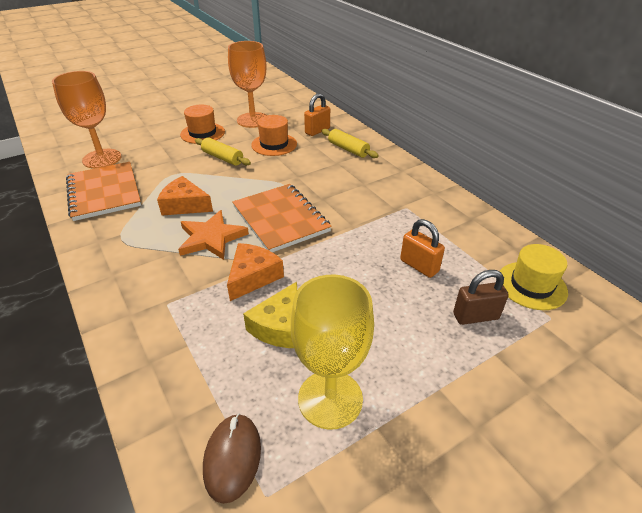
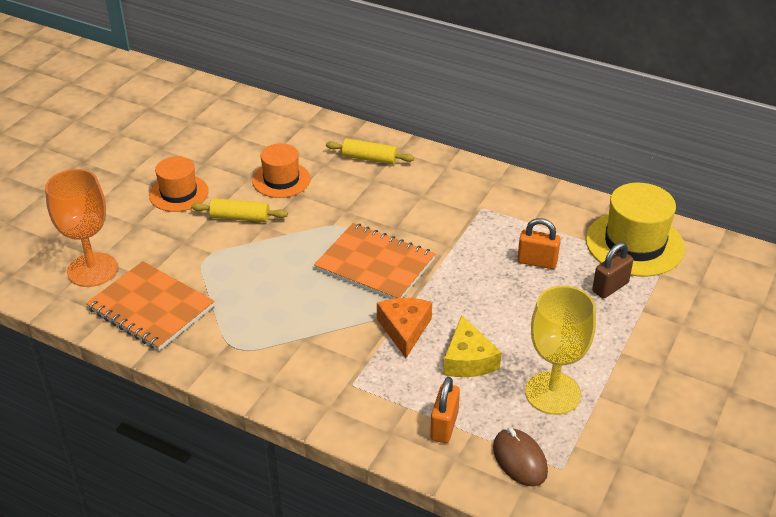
camera: 30 degrees left, 0 degrees up
orange cheese [157,176,213,215] -> none
orange star [178,210,249,260] -> none
orange goblet [228,41,267,128] -> none
orange padlock [304,93,330,136] -> orange padlock moved to [430,377,460,443]
yellow hat [499,244,568,310] -> yellow hat [586,183,685,277], size x1.57

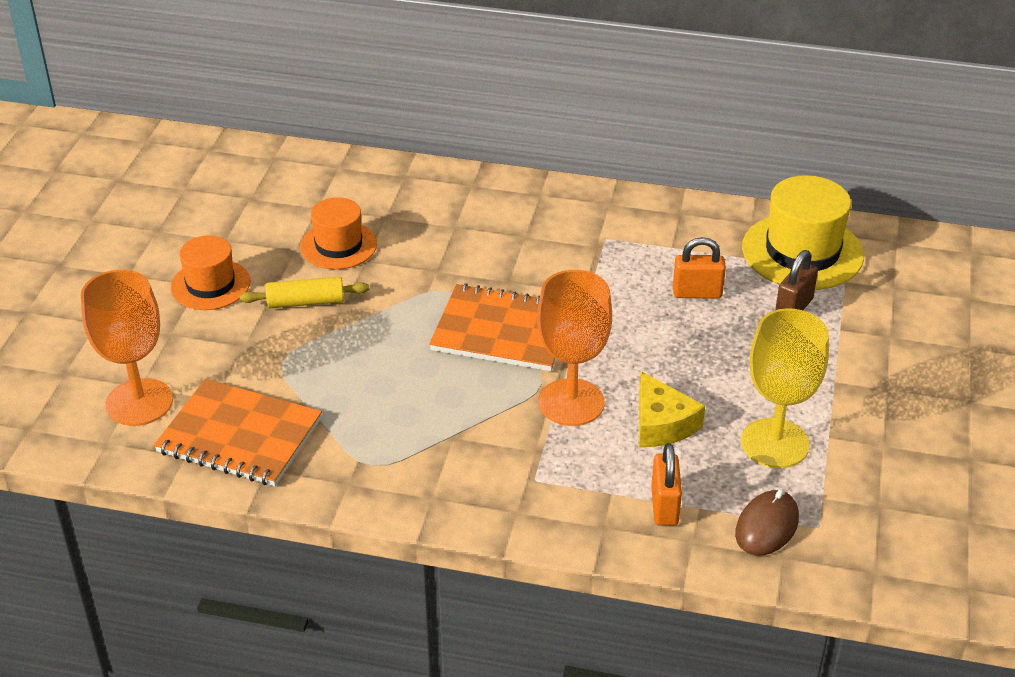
camera: 15 degrees left, 0 degrees up
yellow rolling pin [326,138,414,165] -> none
orange cheese [377,298,432,358] -> orange goblet [537,270,612,426]
brown mouse [493,428,548,486] -> brown mouse turned 75 degrees clockwise [735,489,799,556]

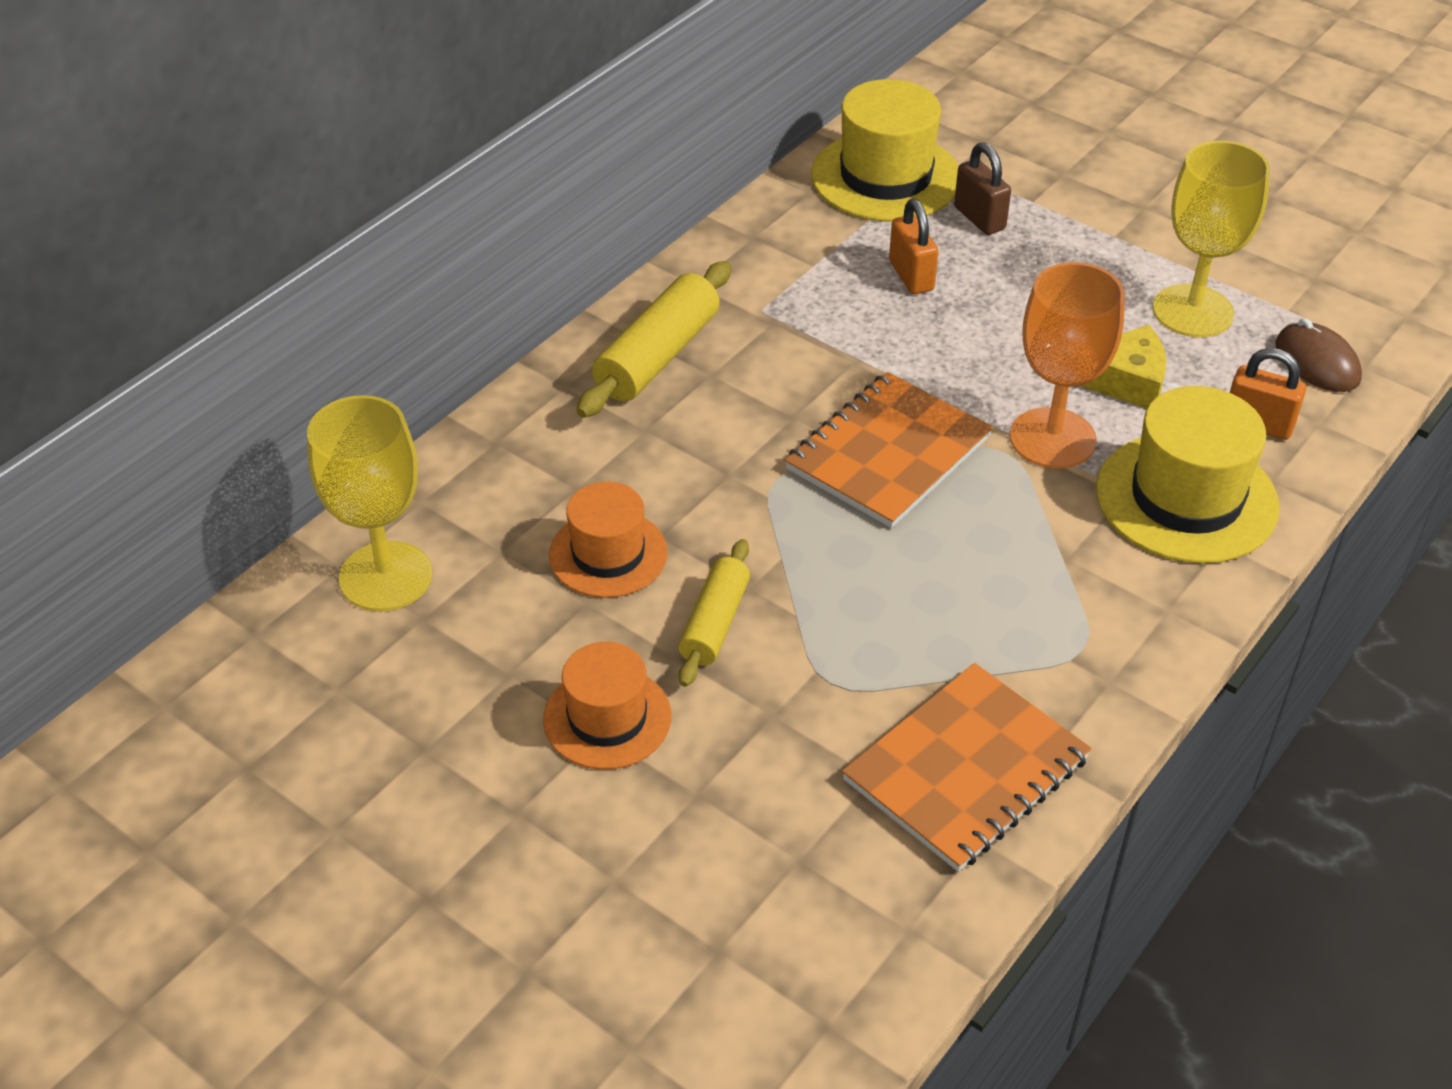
camera: 65 degrees left, 5 degrees up
orange goblet [81,270,173,426] -> none
orange padlock [673,237,726,299] -> orange padlock turned 45 degrees counterclockwise [889,199,938,294]
none -> yellow goblet [307,395,432,611]
none -> yellow rolling pin [577,261,731,418]
none -> yellow hat [1096,386,1280,564]

